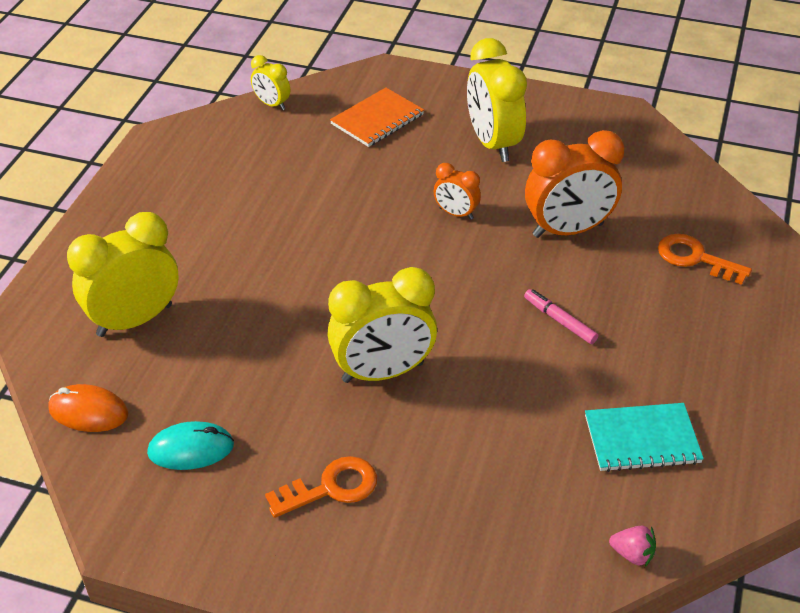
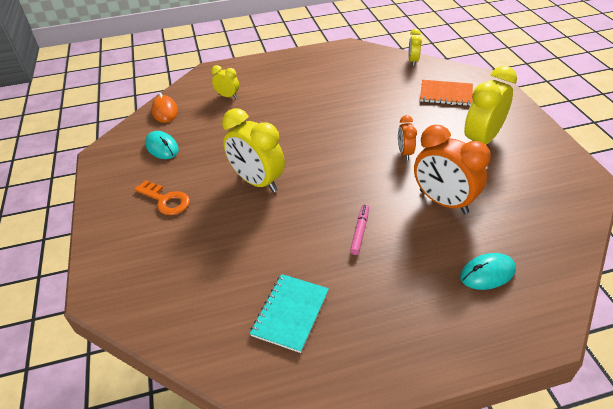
camera: 60 degrees right, 0 degrees up
yellow clock [67,212,179,337] -> yellow clock [211,65,239,98], size x0.51
turquoise notebook [585,403,704,472] -> turquoise notebook turned 60 degrees clockwise [250,274,329,353]
pink strawberry [609,526,656,567] -> none
orange key [658,234,752,285] -> turquoise mouse [460,253,516,290]

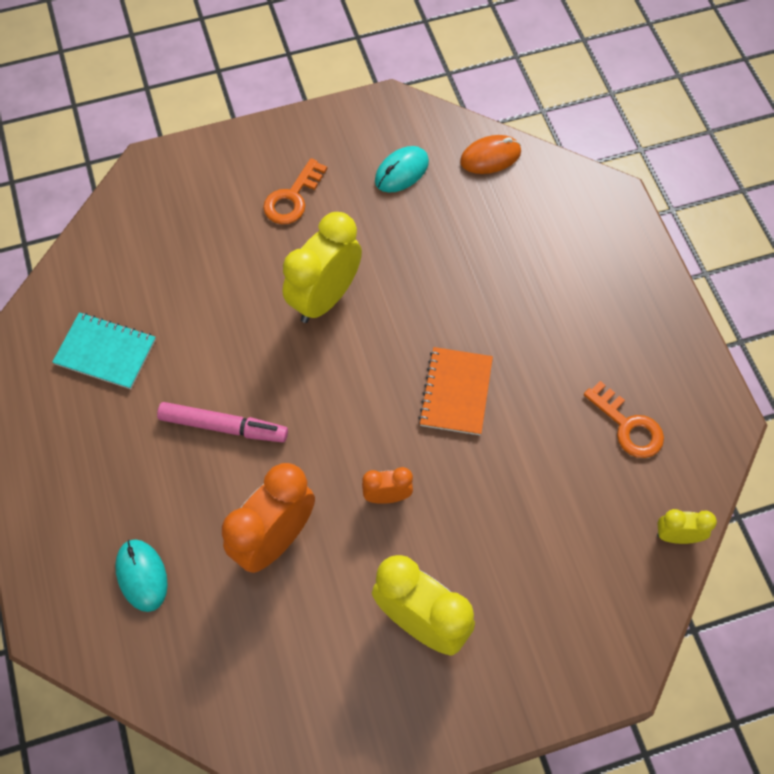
camera: 85 degrees right, 20 degrees up
yellow clock [211,65,239,98] -> none
pink marker [350,204,369,255] -> pink marker [157,402,288,443], size x1.56
orange notebook [420,80,473,106] -> orange notebook moved to [419,347,493,435]
none -> orange key [584,381,664,458]

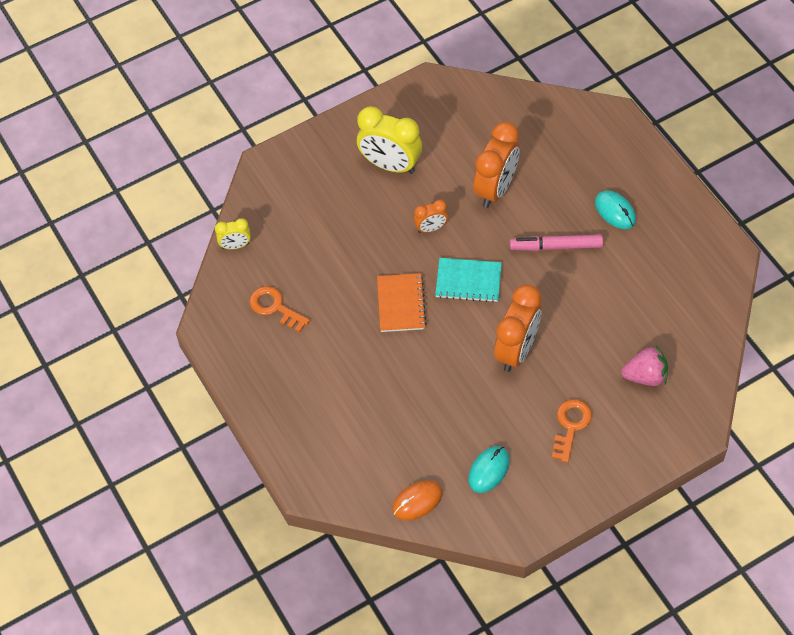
camera: 170 degrees right, 5 degrees down
turquoise notebook [52,312,156,389] -> turquoise notebook moved to [435,258,502,302]
turquoise mouse [115,539,168,612] -> turquoise mouse moved to [595,190,636,229]
yellow clock [283,212,362,323] -> orange clock [494,284,542,372]
none -> pink strawberry [621,346,668,386]

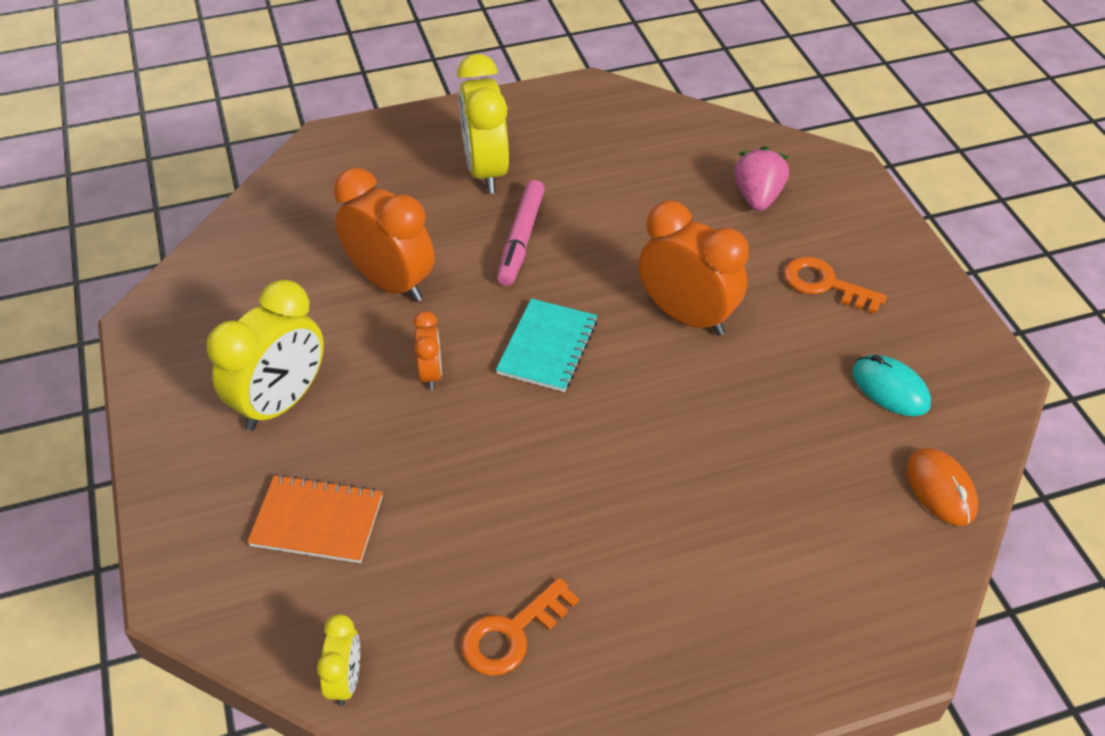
camera: 80 degrees left, 10 degrees down
orange notebook [377,273,427,332] -> orange notebook moved to [247,474,383,563]
turquoise mouse [595,190,636,229] -> yellow clock [457,54,509,194]

